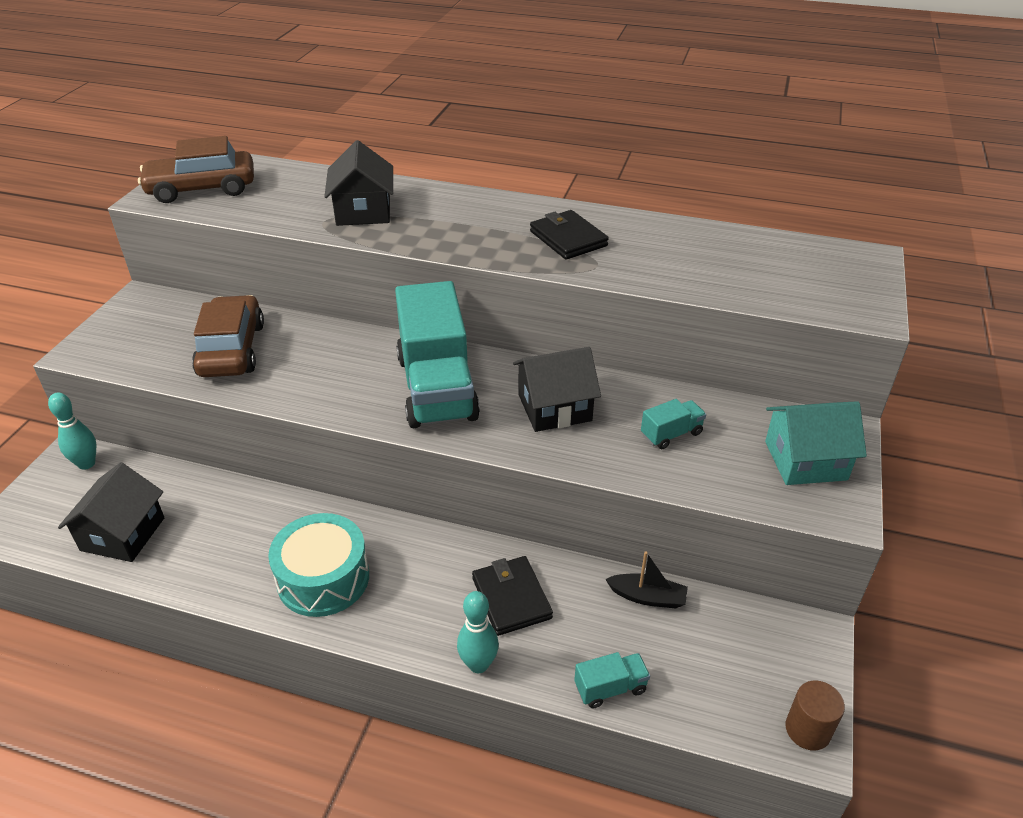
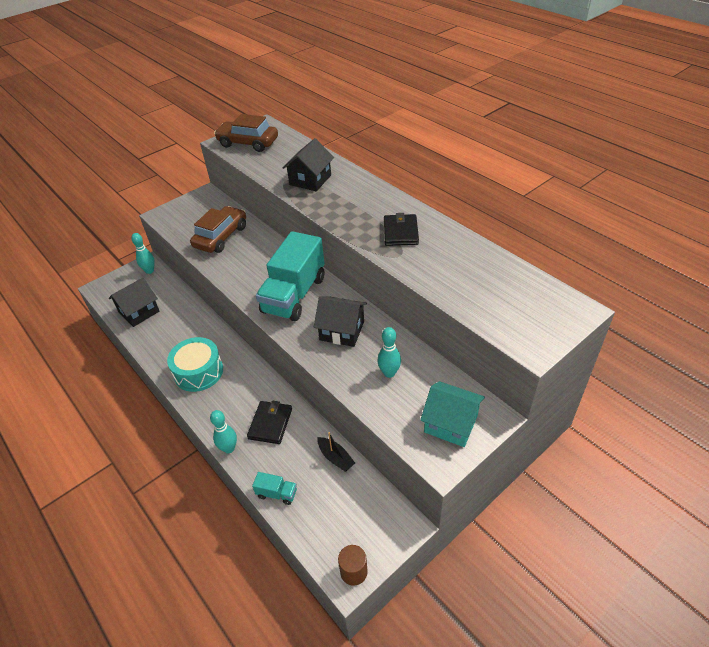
camera: 35 degrees right, 5 degrees up
turquoise truck [641,399,706,449] -> turquoise bowling pin [377,327,401,378]

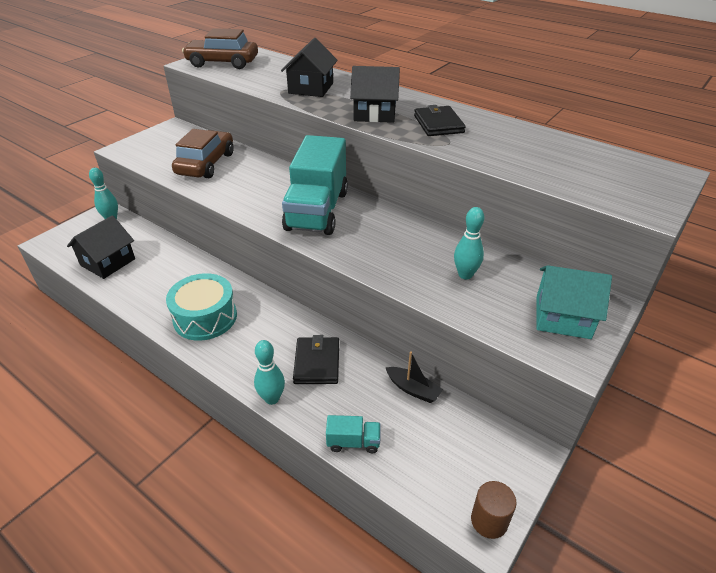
camera: 15 degrees left, 5 degrees down
black house [314,296,367,347] -> black house moved to [350,66,400,123]

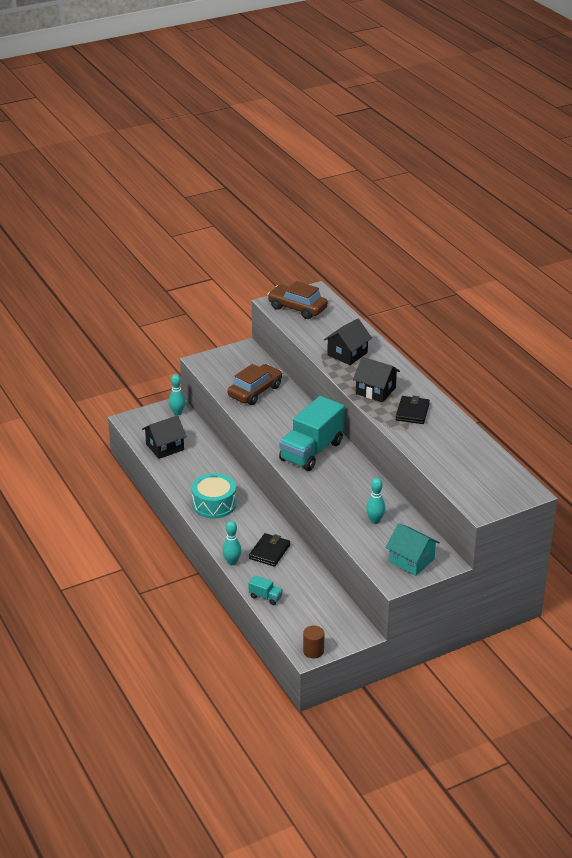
camera: 25 degrees right, 5 degrees down
black boat [385,352,443,403] -> none

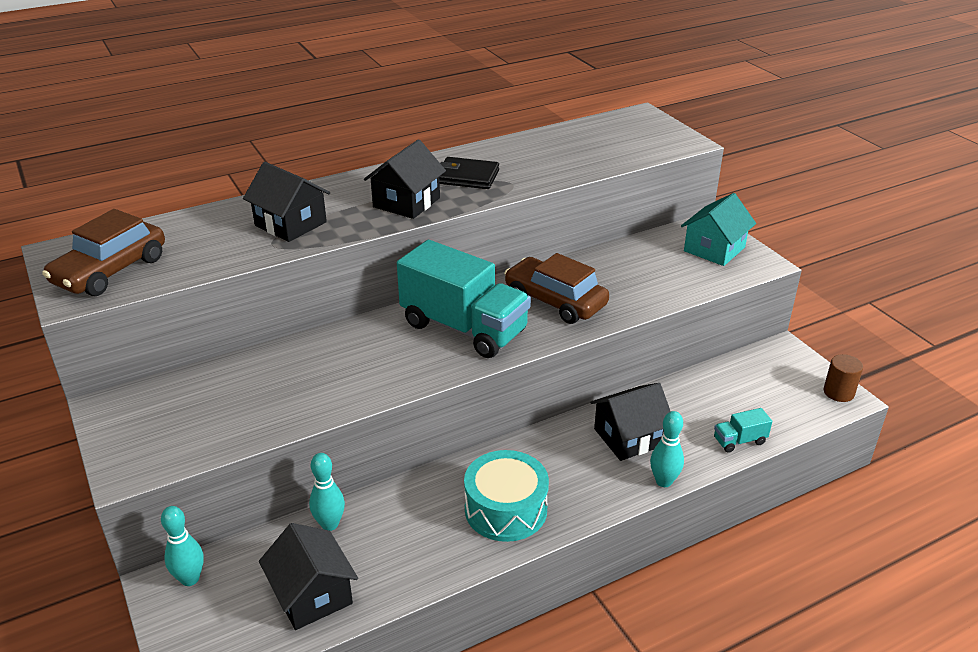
camera: 90 degrees left, 0 degrees up
brown car [228,364,282,405] -> brown car moved to [504,253,609,324]
black wallet [249,533,290,567] -> black house [590,383,671,461]
turquoise truck [249,575,283,605] -> turquoise truck turned 135 degrees counterclockwise [714,408,772,453]
turquoise bowling pin [366,478,386,524] -> turquoise bowling pin moved to [309,453,345,531]

